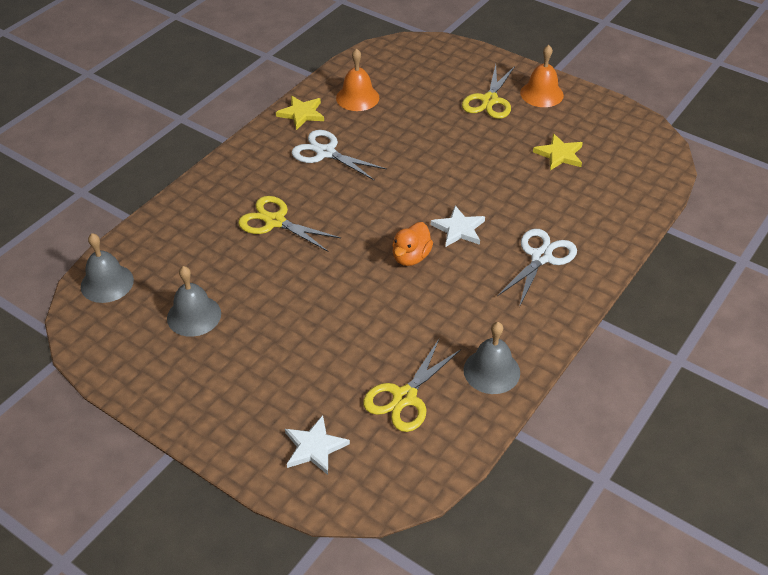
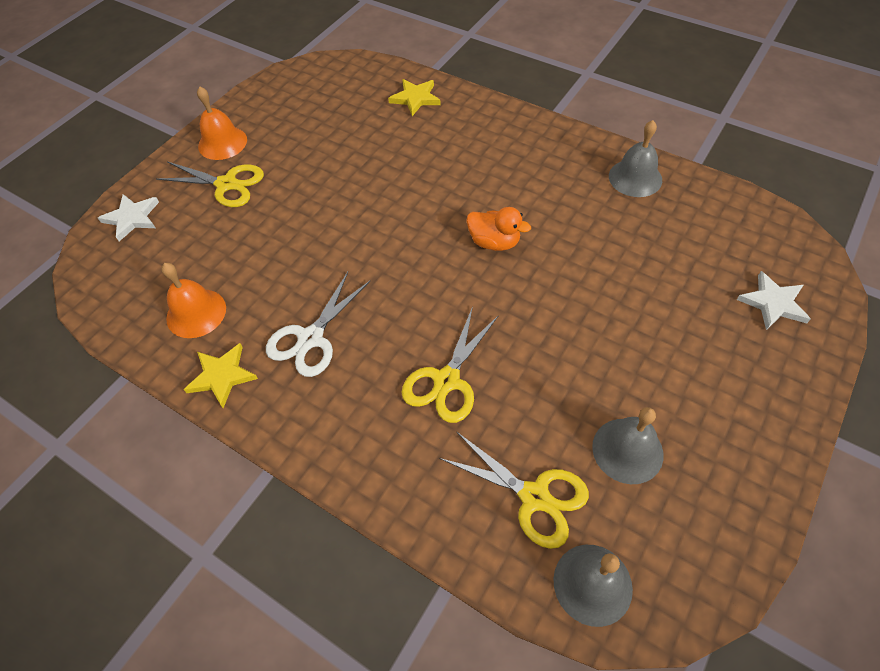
camera: 90 degrees left, 10 degrees up
yellow scissors [363,339,461,432] -> yellow scissors moved to [439,431,589,549]
white star [431,206,485,247] -> white star moved to [98,194,159,241]
white scissors [497,229,577,307] -> none
yellow star [533,134,583,170] -> yellow star moved to [388,79,441,116]

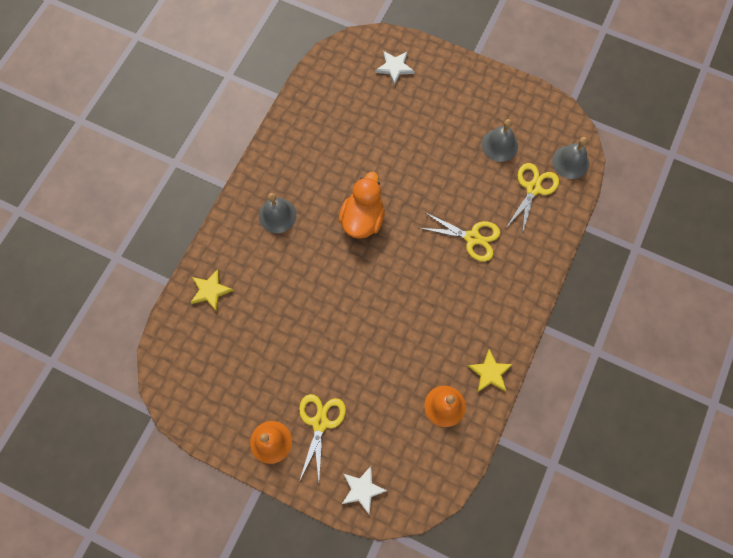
camera: 100 degrees left, 15 degrees up
white scissors [266,272,371,377] -> none
orange duck [466,207,531,251] -> orange duck [339,172,385,239], size x1.53
grey bell [609,120,662,197] -> grey bell moved to [259,193,297,233]

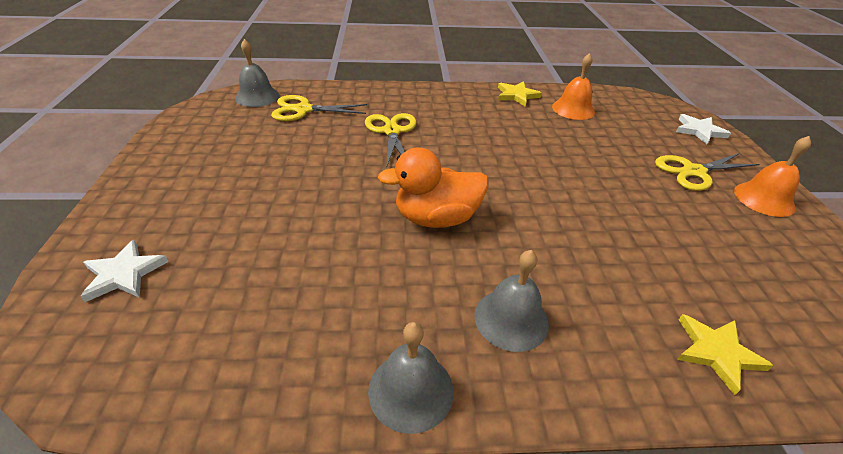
camera: 120 degrees left, 30 degrees down
grey bell [482,119,518,162] -> grey bell moved to [368,322,454,434]

